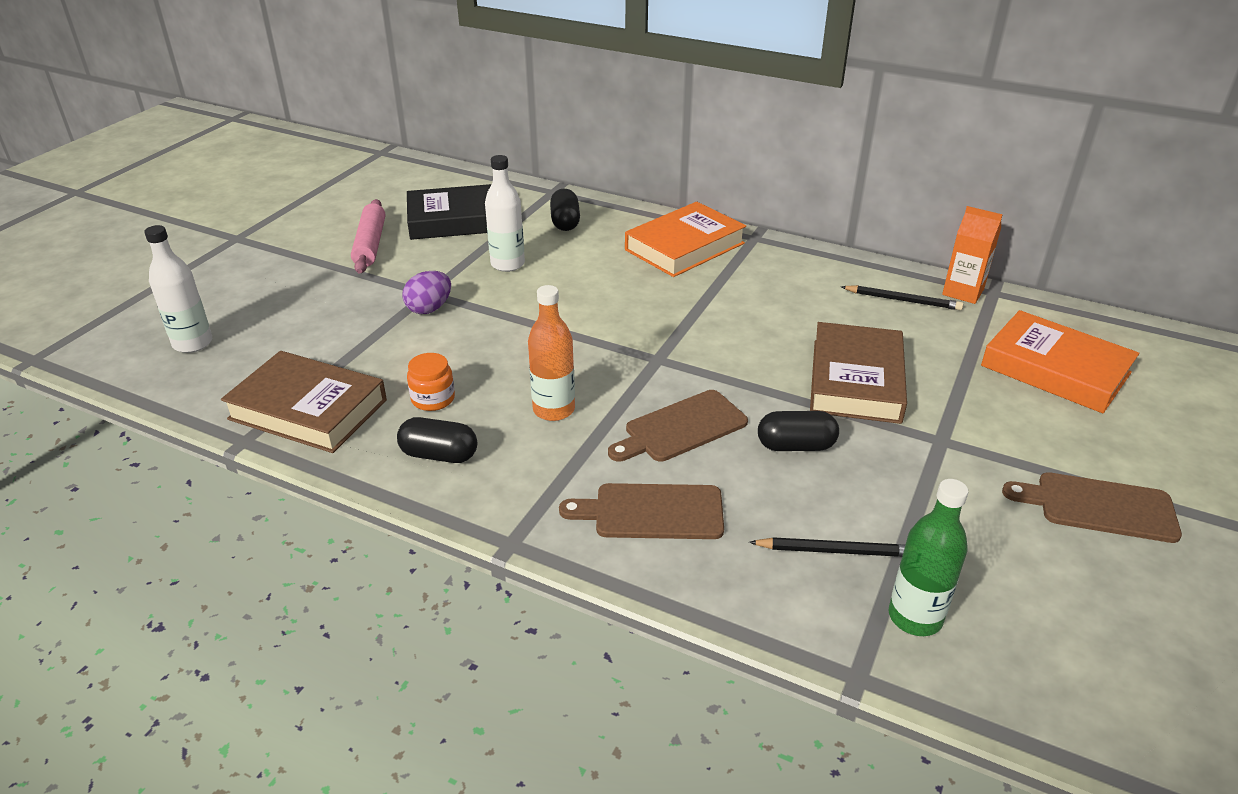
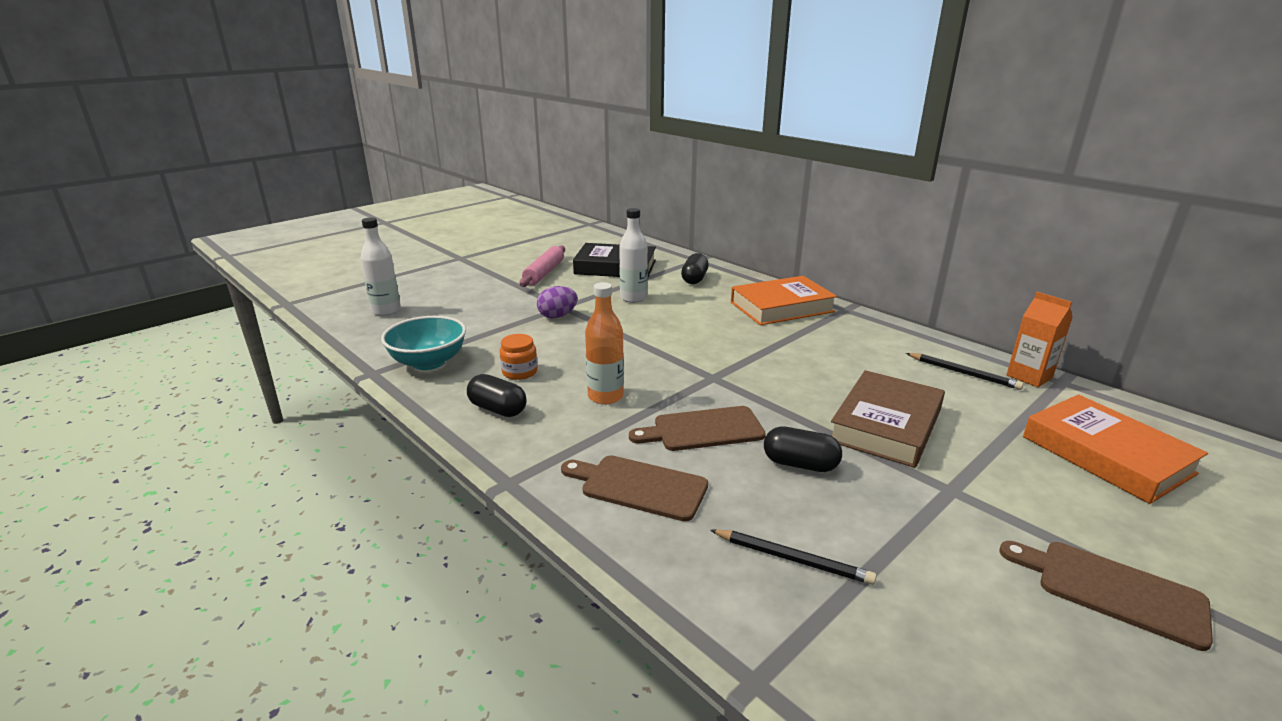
camera: 20 degrees right, 10 degrees down
brown book [221,351,387,453] -> turquoise bowl [381,316,466,370]
green bottle [889,479,968,636] -> none

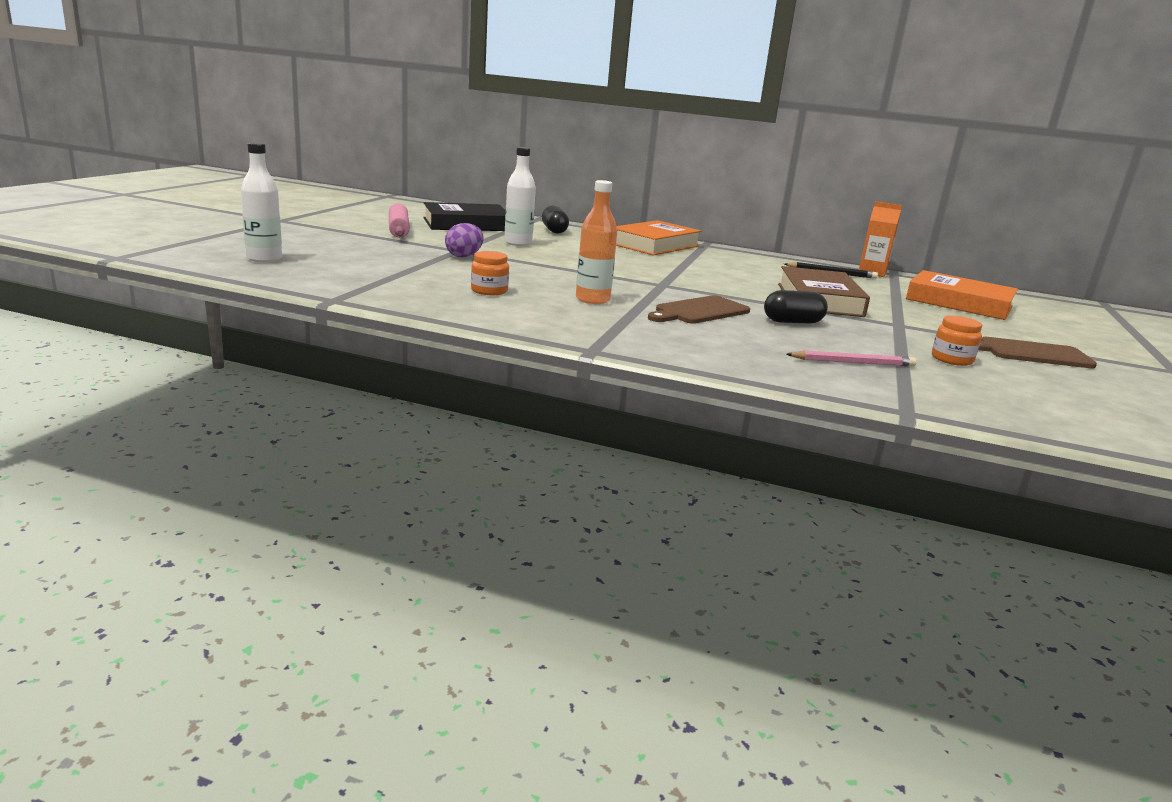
camera: 30 degrees left, 5 degrees down
turquoise bowl [381,316,466,370] -> none
black capsule [467,374,527,417] -> none
brown cutting board [561,455,708,521] -> none
black pencil [710,529,877,585] -> pink pencil [786,350,917,367]
none -> orange jar [932,315,982,366]

